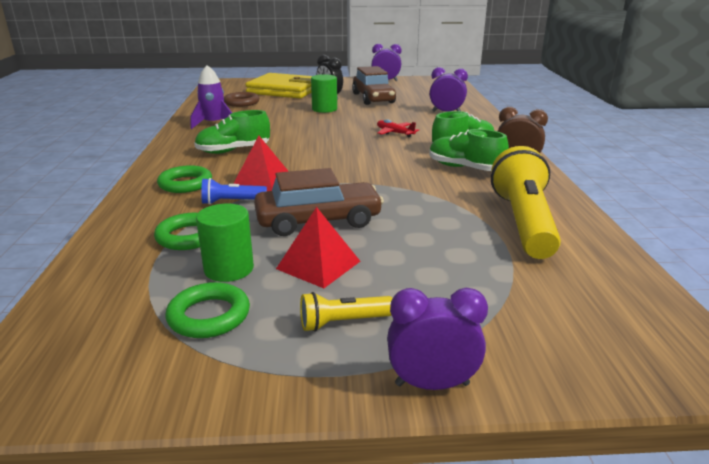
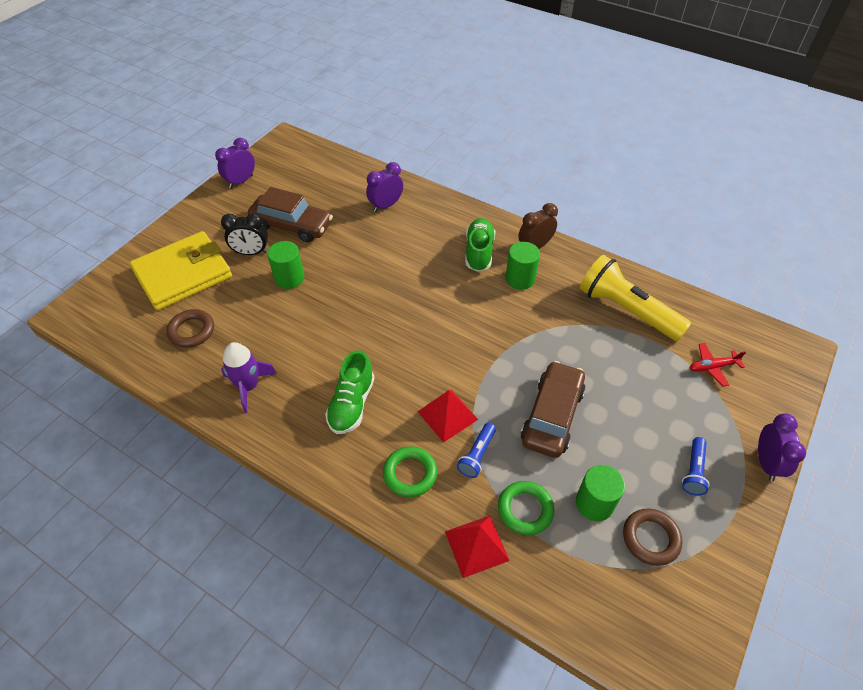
camera: 55 degrees left, 25 degrees up
green ring [166,282,250,338] -> brown ring [623,508,683,566]
red pyramid [276,207,360,288] -> red pyramid moved to [445,516,510,578]
yellow flashlight [300,292,393,332] -> blue flashlight [682,437,710,496]
red plane [377,119,419,137] -> red plane moved to [690,343,746,387]
purple clock [387,288,488,390] -> purple clock turned 150 degrees clockwise [758,413,806,482]
green shoe [429,129,509,171] -> green cylinder [506,242,540,290]

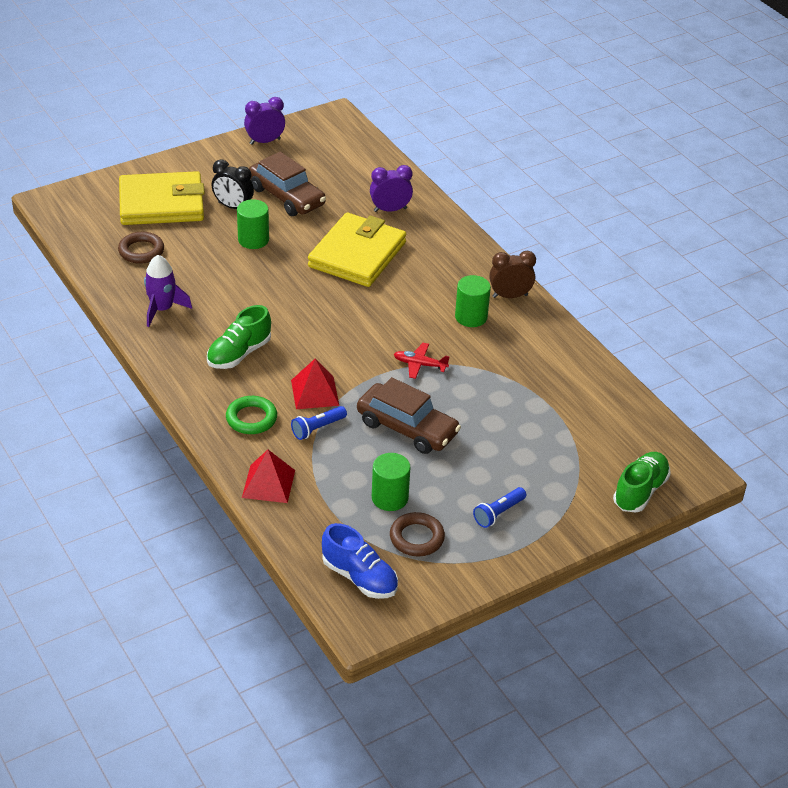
camera: 25 degrees right, 10 degrees down
green shoe [465,218,495,272] -> green shoe moved to [613,452,671,512]
green ring [498,481,554,535] -> none
brown car [521,361,586,458] -> brown car turned 75 degrees clockwise [357,377,461,454]
yellow flashlight [580,255,692,341] -> none
red plane [690,343,746,387] -> red plane moved to [394,343,450,379]
purple clock [758,413,806,482] -> none
none -> yellow wallet [308,213,406,287]
none -> blue shoe [322,523,398,599]

